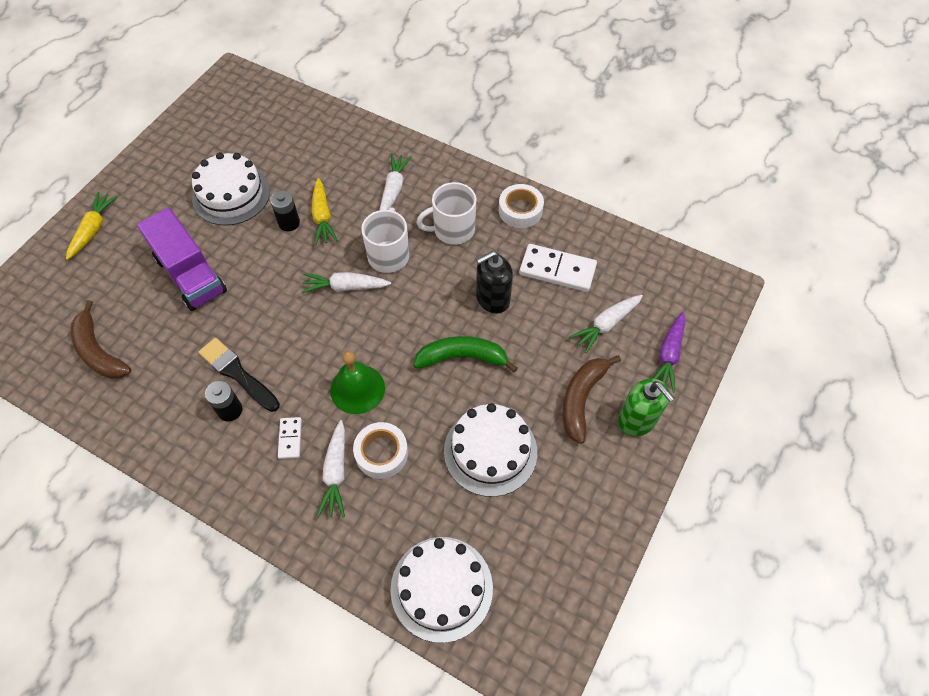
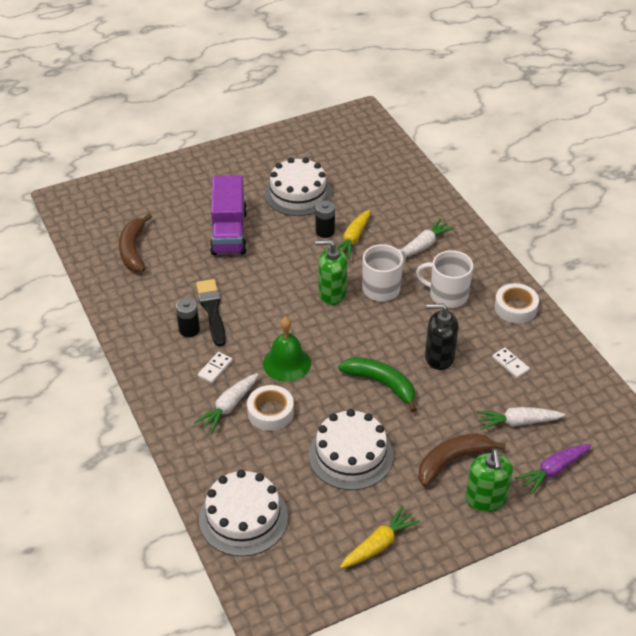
camera: 35 degrees right, 15 degrees down
yellow carrot [66,192,118,260] -> yellow carrot moved to [340,506,420,568]
white carrot [302,272,391,293] -> green soap dispenser [315,240,347,305]
white domino [519,244,597,292] -> white domino [492,348,530,378], size x0.52

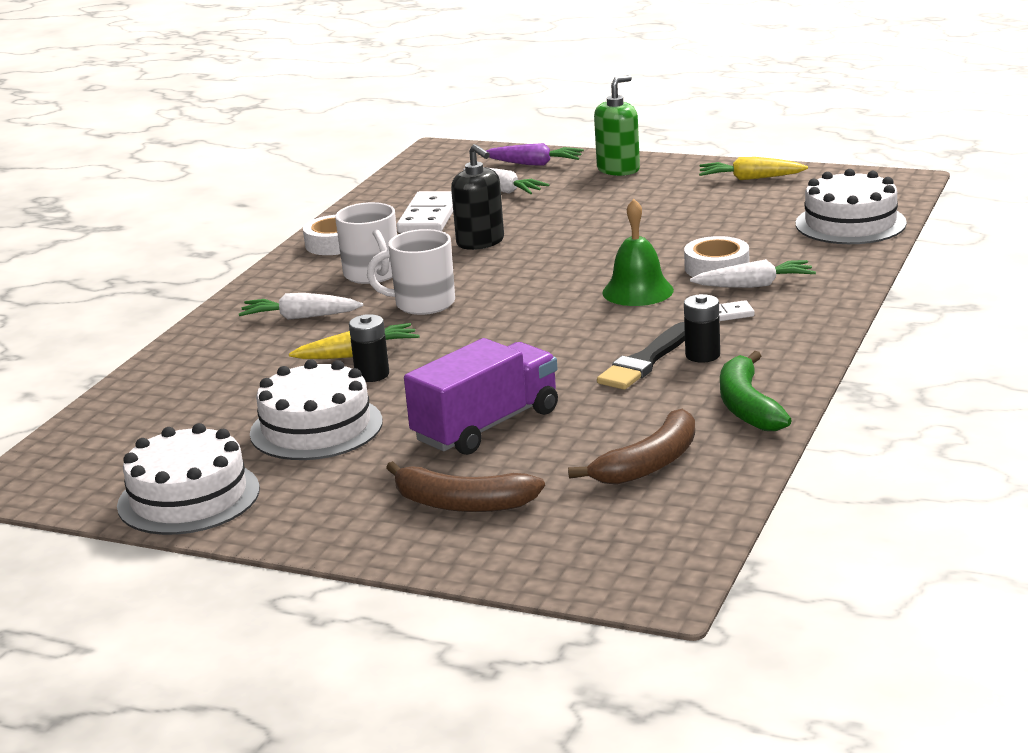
camera: 130 degrees left, 20 degrees down
white cake [309,409,393,490] -> white cake moved to [117,423,260,535]
green soap dispenser [315,240,347,305] -> none
green banana [338,357,417,412] -> green banana moved to [720,351,792,431]
brown banana [418,433,506,487] -> brown banana moved to [386,461,545,512]
white domino [492,348,530,378] -> white domino [397,191,453,233], size x1.91

